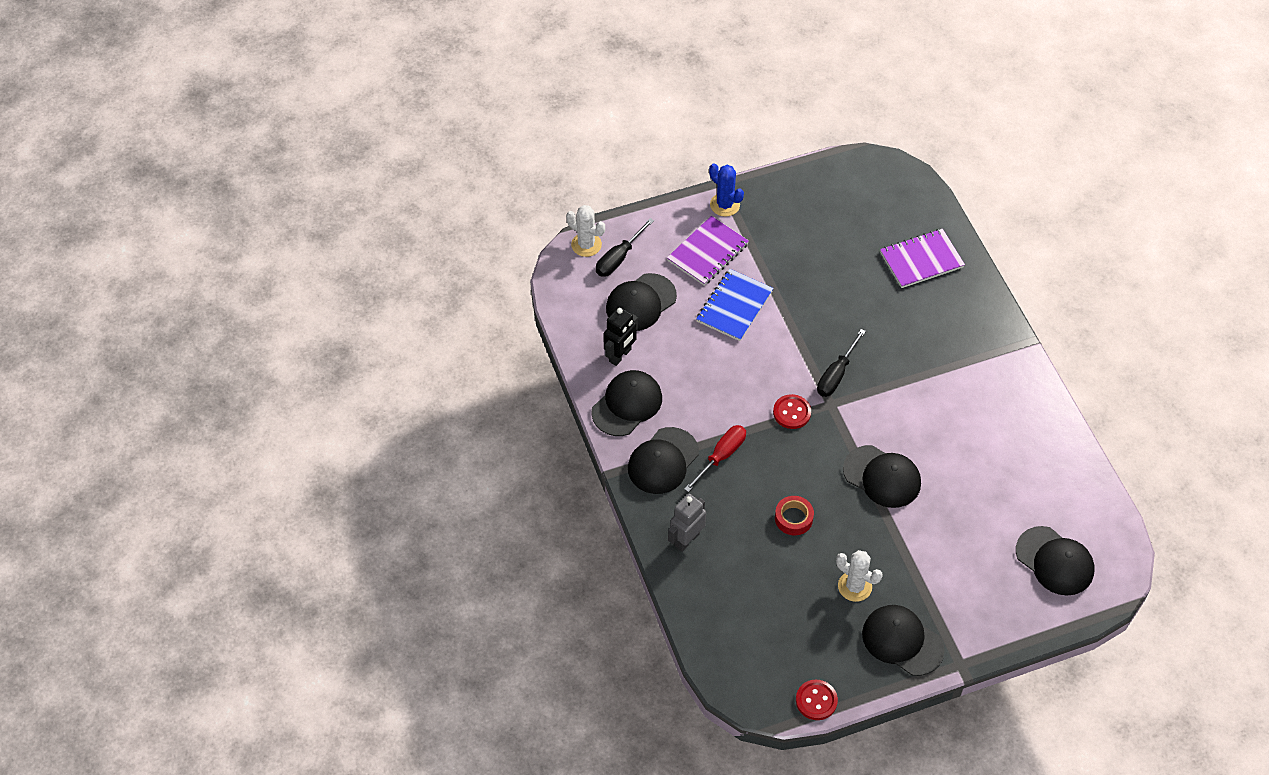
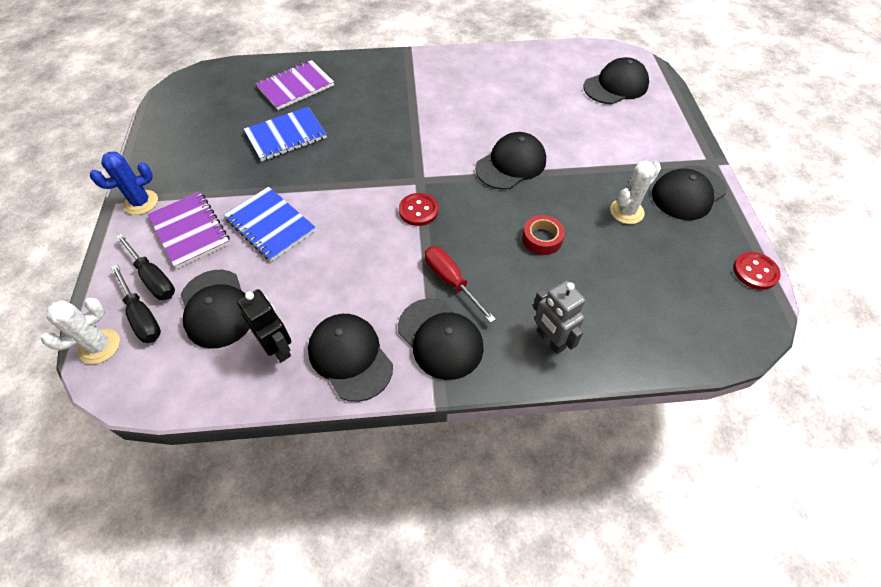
camera: 75 degrees left, 0 degrees up
black screwdriver [817,329,866,397] -> black screwdriver moved to [116,233,175,300]
purple notebook [880,229,965,288] -> purple notebook turned 60 degrees clockwise [255,60,334,110]
none -> blue notebook [244,107,327,162]

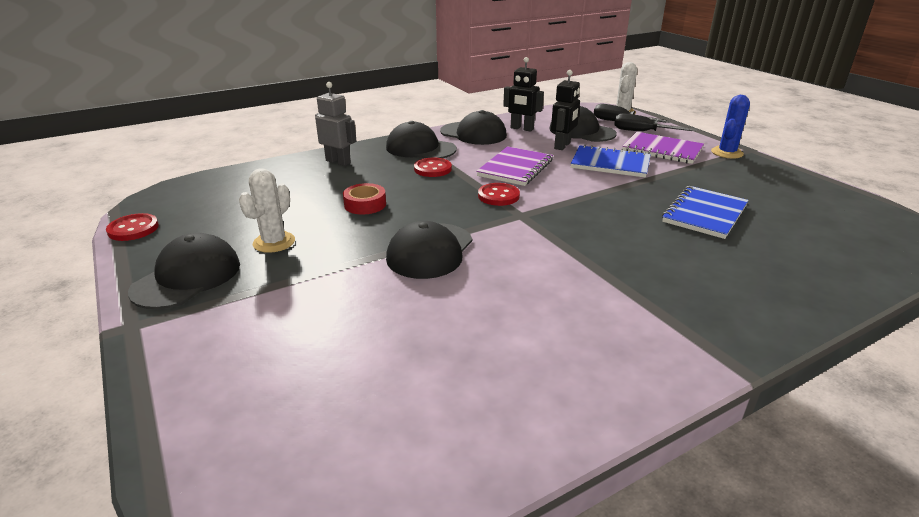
camera: 155 degrees right, 25 degrees down
purple notebook [255,60,334,110] -> purple notebook moved to [476,146,553,186]
red screwdriver [425,246,496,323] -> red button [414,158,452,177]
black cap [584,57,649,104] -> none
none -> black robot [551,70,580,150]

